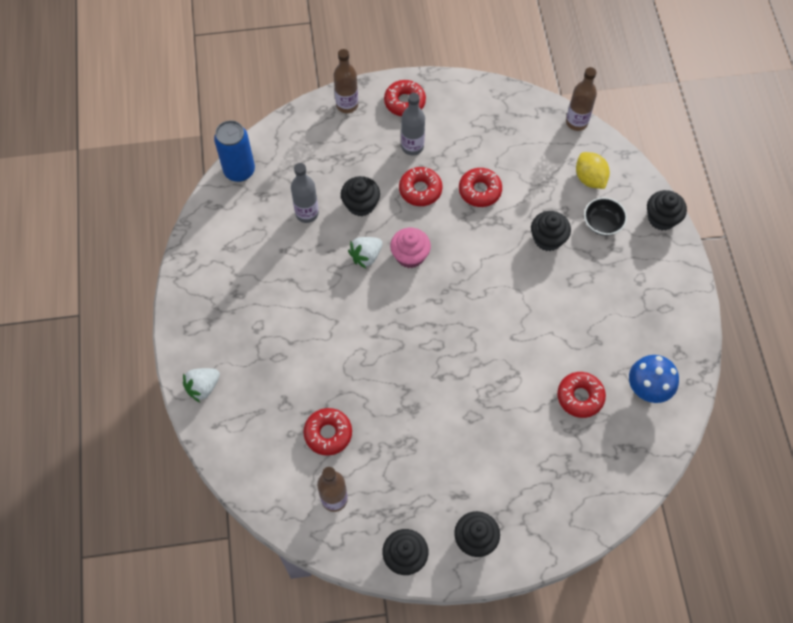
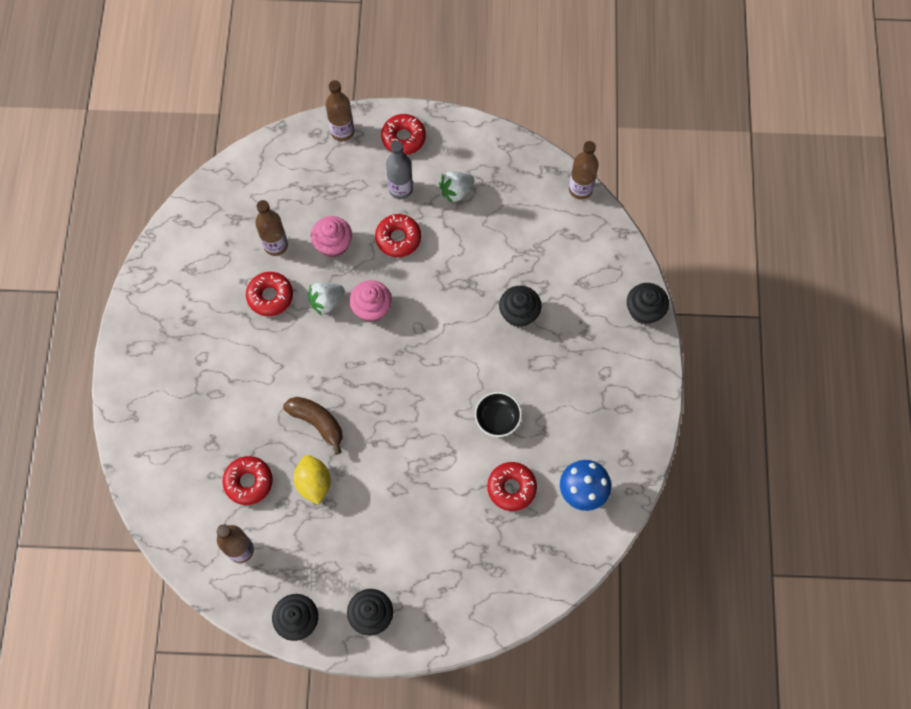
camera: 10 degrees right, 5 degrees up
white strawberry [183,368,220,402] -> white strawberry moved to [439,171,475,204]
blue can [214,120,255,182] -> none
grey bottle [291,163,319,223] -> brown bottle [255,200,288,256]
black cupcake [341,176,380,216] -> pink cupcake [311,216,352,258]
red donut [459,168,502,207] -> red donut moved to [246,272,293,316]
yellow lemon [576,152,610,189] -> yellow lemon moved to [294,455,331,505]
black bowl [584,197,627,236] -> black bowl moved to [475,392,522,437]
none -> brown banana [283,397,342,454]

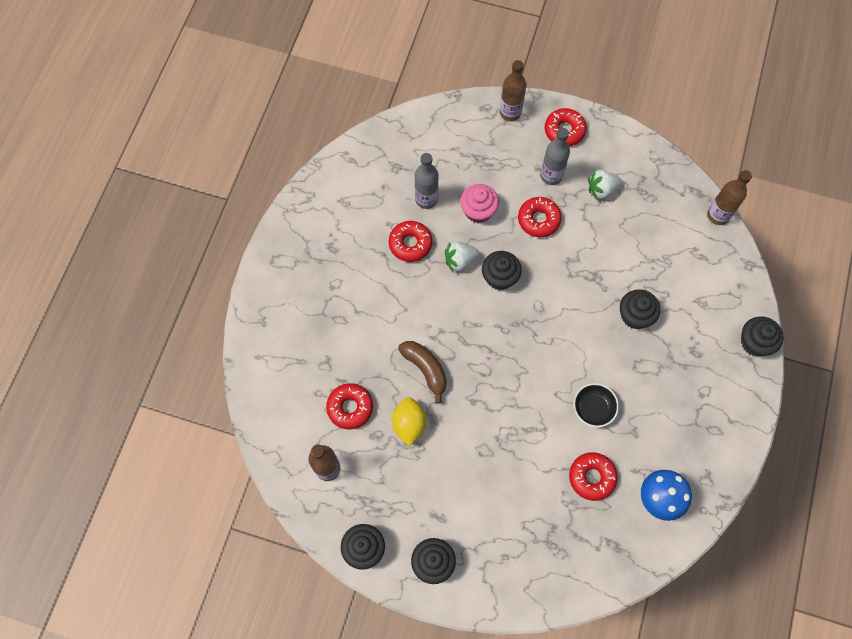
camera: 15 degrees right, 0 degrees up
brown bottle [255,200,288,256] -> grey bottle [415,153,439,209]
pink cupcake [349,280,392,322] -> black cupcake [482,251,522,290]

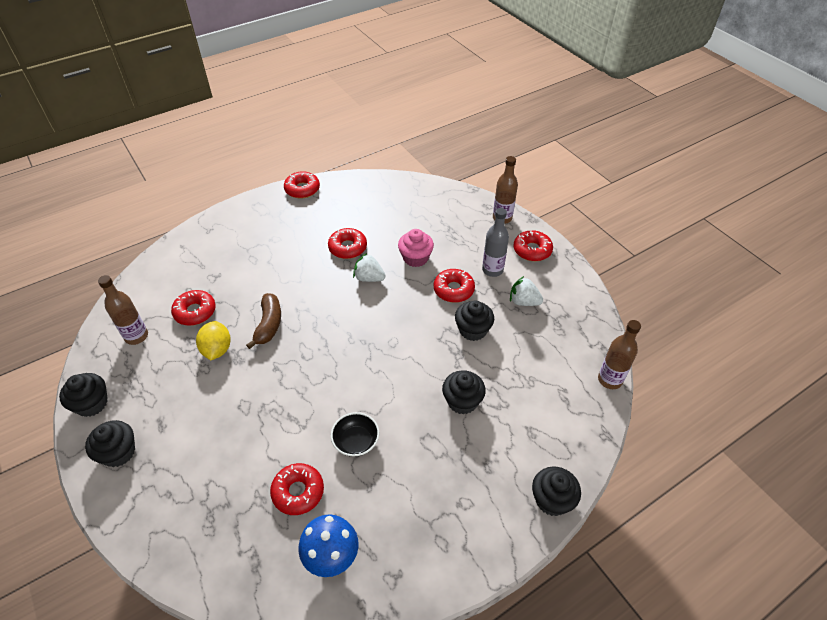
camera: 40 degrees right, 20 degrees down
yellow lemon [392,397,426,446] -> yellow lemon turned 45 degrees counterclockwise [196,321,231,360]
grey bottle [415,153,439,209] -> none
black cupcake [482,251,522,290] -> black cupcake moved to [455,301,494,341]
none -> red donut [284,171,320,199]

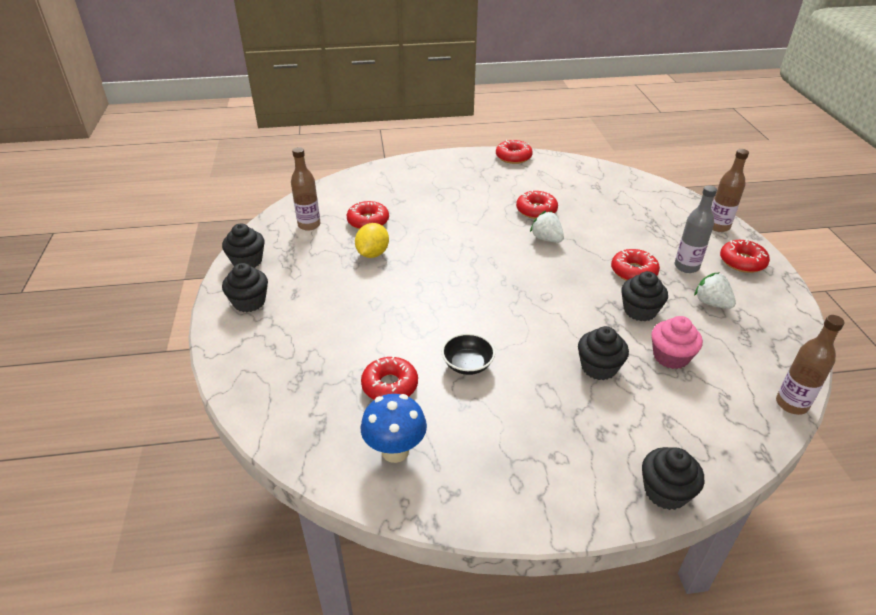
camera: 25 degrees right, 10 degrees down
brown banana [246,293,281,349] -> none
pink cupcake [398,229,434,267] -> pink cupcake moved to [652,316,703,369]

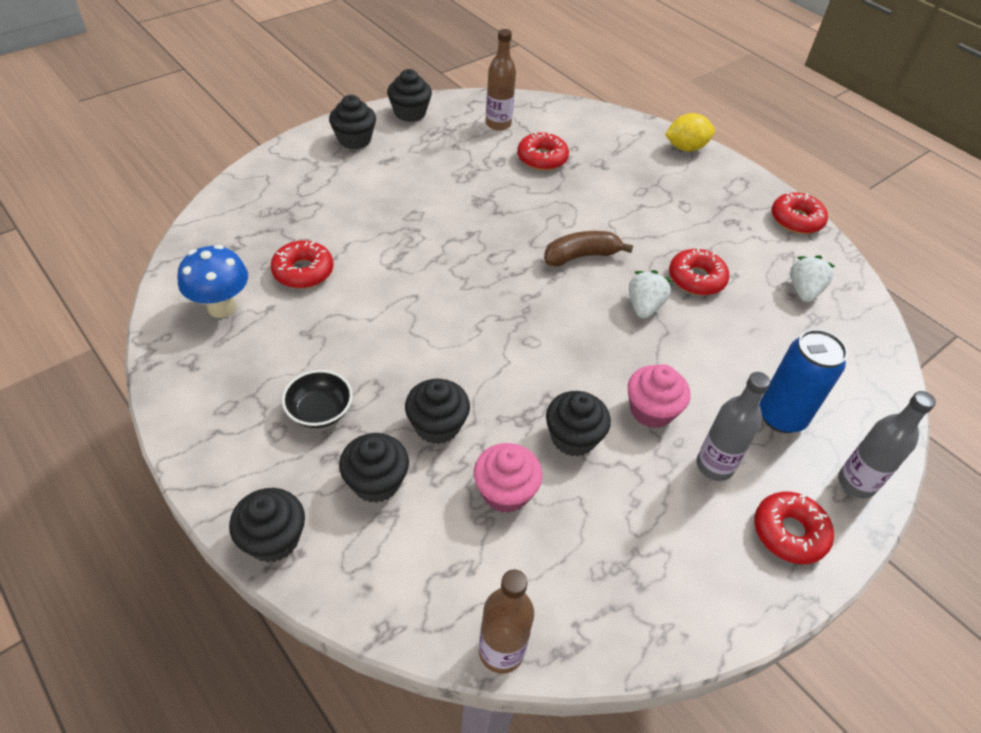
camera: 55 degrees right, 10 degrees up
yellow lemon [355,223,389,258] -> yellow lemon moved to [665,113,715,151]
black bowl [442,333,495,375] -> black bowl moved to [282,370,353,428]
red donut [611,249,660,281] -> pink cupcake [628,364,690,428]
white strawberry [694,272,736,309] -> white strawberry moved to [790,255,835,302]
brown bottle [711,149,749,232] -> grey bottle [838,391,936,498]
none -> black cupcake [339,433,409,503]
none -> brown banana [544,231,633,267]
none -> blue can [759,329,847,433]

